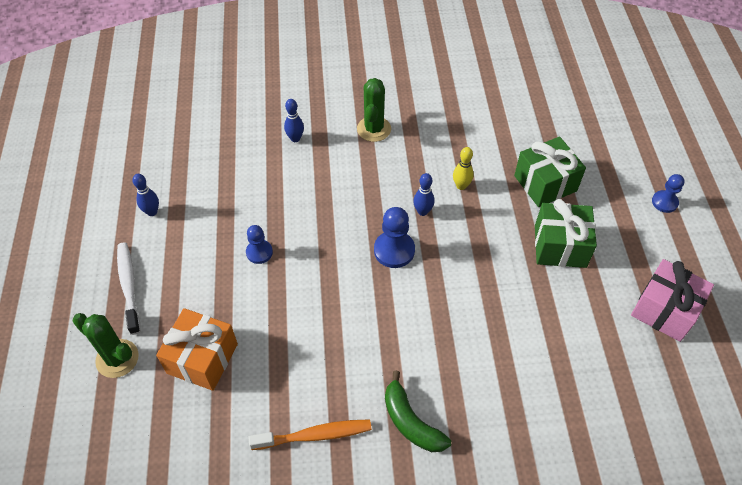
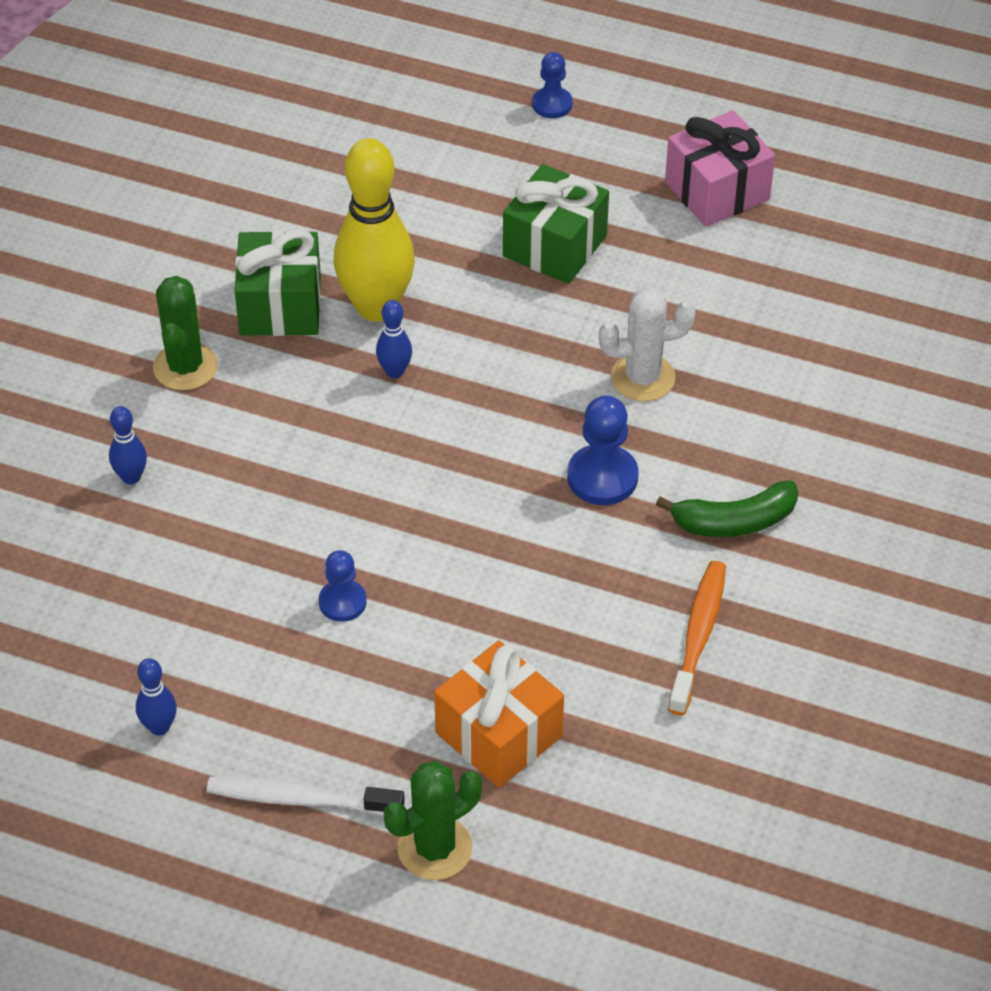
camera: 65 degrees left, 5 degrees down
green cactus [357,78,391,142] -> green cactus turned 60 degrees clockwise [153,276,217,390]
blue pawn [374,207,415,268] -> blue pawn moved to [567,395,638,505]
yellow bowling pin [453,147,474,190] -> yellow bowling pin [334,138,415,321], size x2.26
green gift [514,137,586,207] -> green gift moved to [235,229,321,336]
none -> white cactus [599,287,696,401]

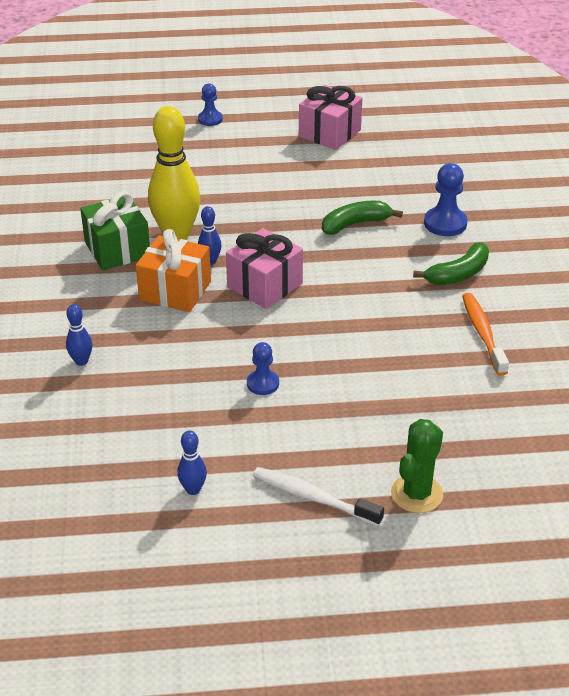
camera: 25 degrees left, 10 degrees down
green cactus [153,276,217,390] -> none
white toothbrush [207,776,405,816] -> white toothbrush turned 45 degrees clockwise [253,467,384,526]
orange gift [434,640,564,788] -> orange gift moved to [136,229,211,312]
green gift [503,164,609,284] -> none
blue pawn [567,395,638,505] -> blue pawn moved to [424,163,468,236]
white cactus [599,287,696,401] -> green banana [322,201,403,235]
none -> pink gift [226,228,303,309]

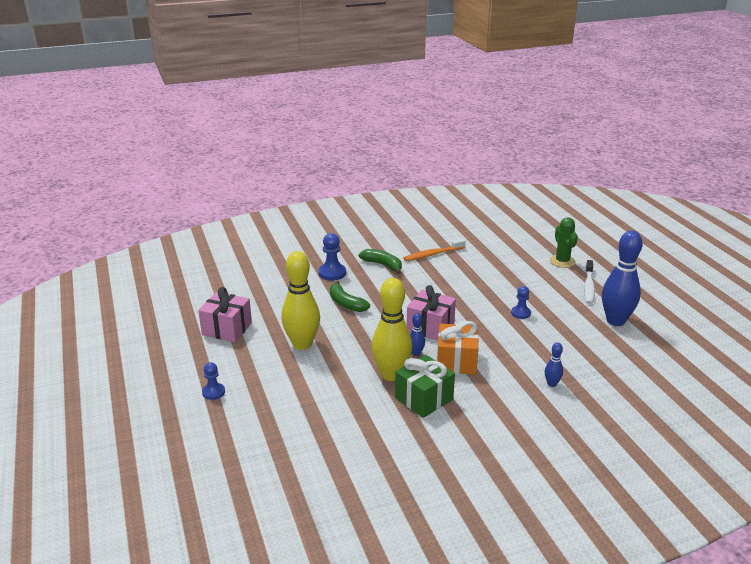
camera: 105 degrees left, 10 degrees down
blue bowling pin [177,431,207,495] -> blue bowling pin [602,230,643,326], size x2.26
green cactus [391,419,443,513] -> green cactus turned 60 degrees clockwise [550,217,578,268]
none -> yellow bowling pin [282,251,320,350]

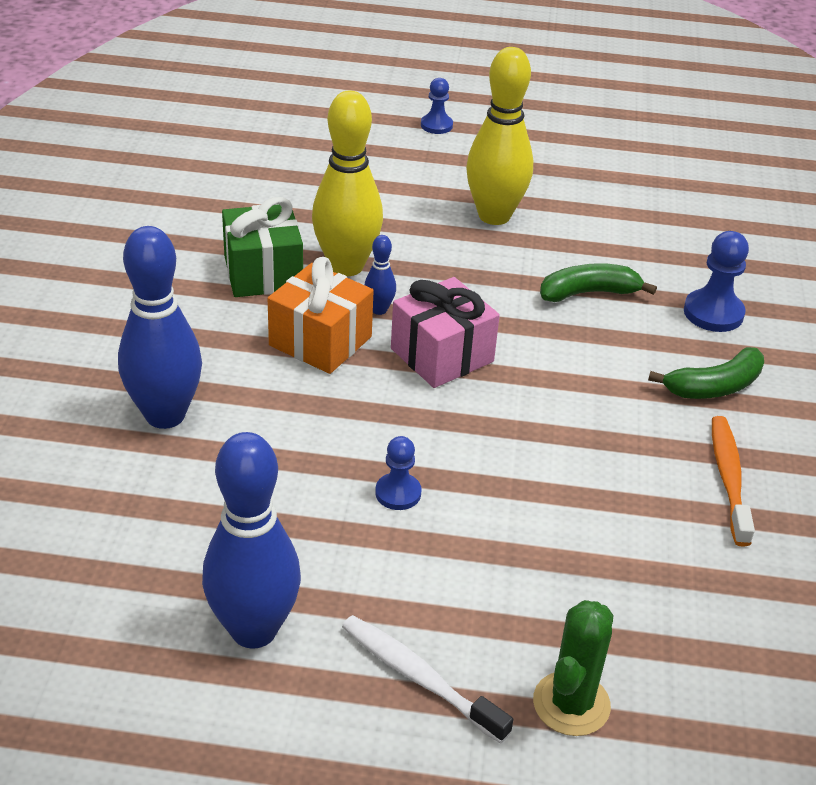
camera: 115 degrees right, 10 degrees up
pink gift [198,287,252,342] -> none
blue bowling pin [545,342,563,387] -> blue bowling pin [118,226,202,429], size x2.26
green cactus [550,217,578,268] -> green cactus turned 75 degrees counterclockwise [533,600,613,736]

